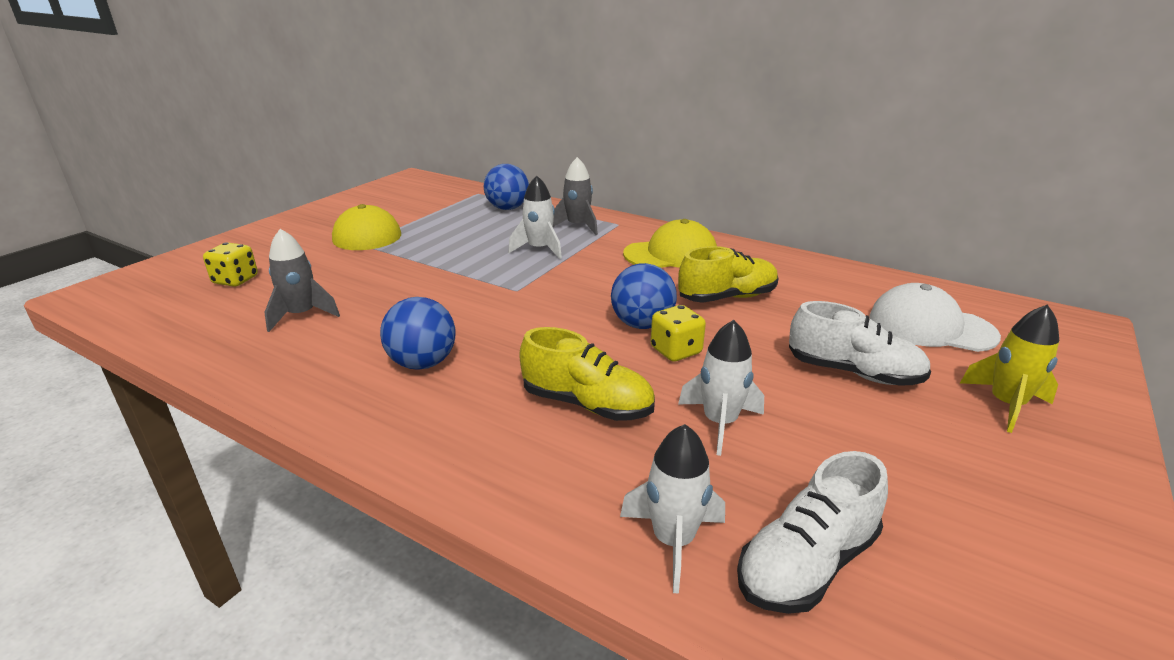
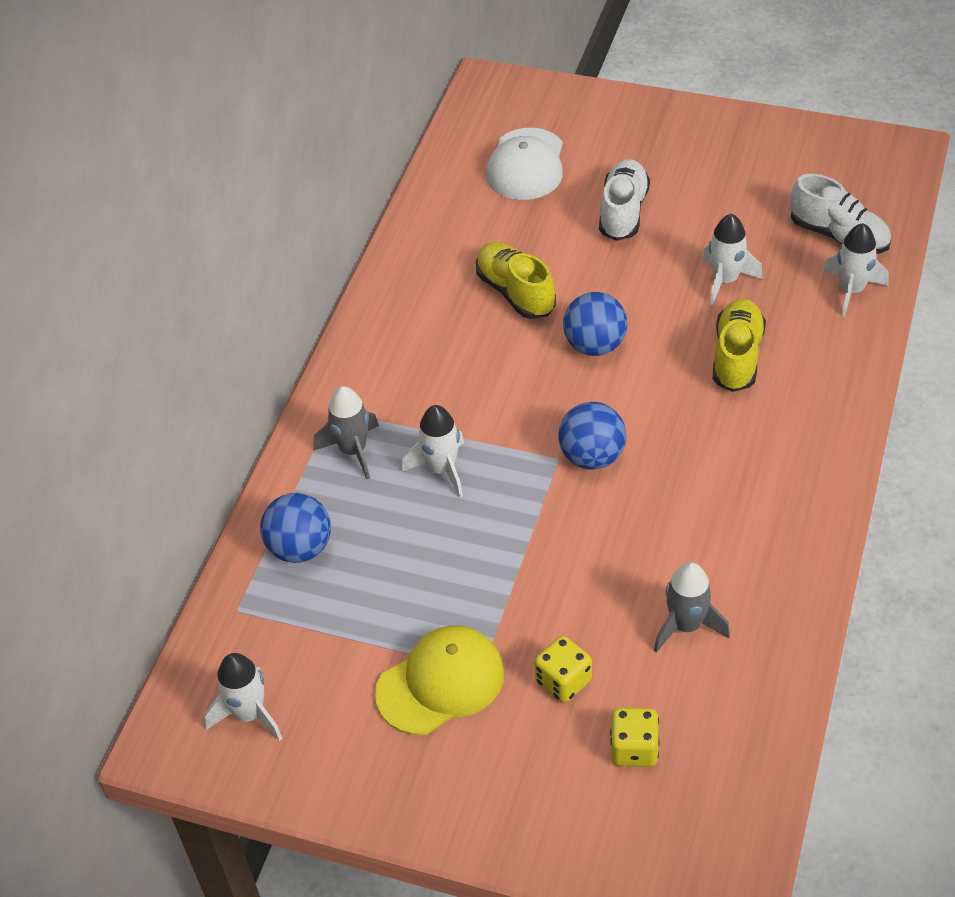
camera: 100 degrees left, 20 degrees up
blue ball [380,297,456,370] -> blue ball moved to [558,402,626,469]
yellow cap [623,219,717,268] -> none
yellow dice [651,305,706,362] -> yellow dice moved to [534,636,592,703]
yellow rocket [960,304,1059,433] -> none
none -> white rocket [204,653,282,741]

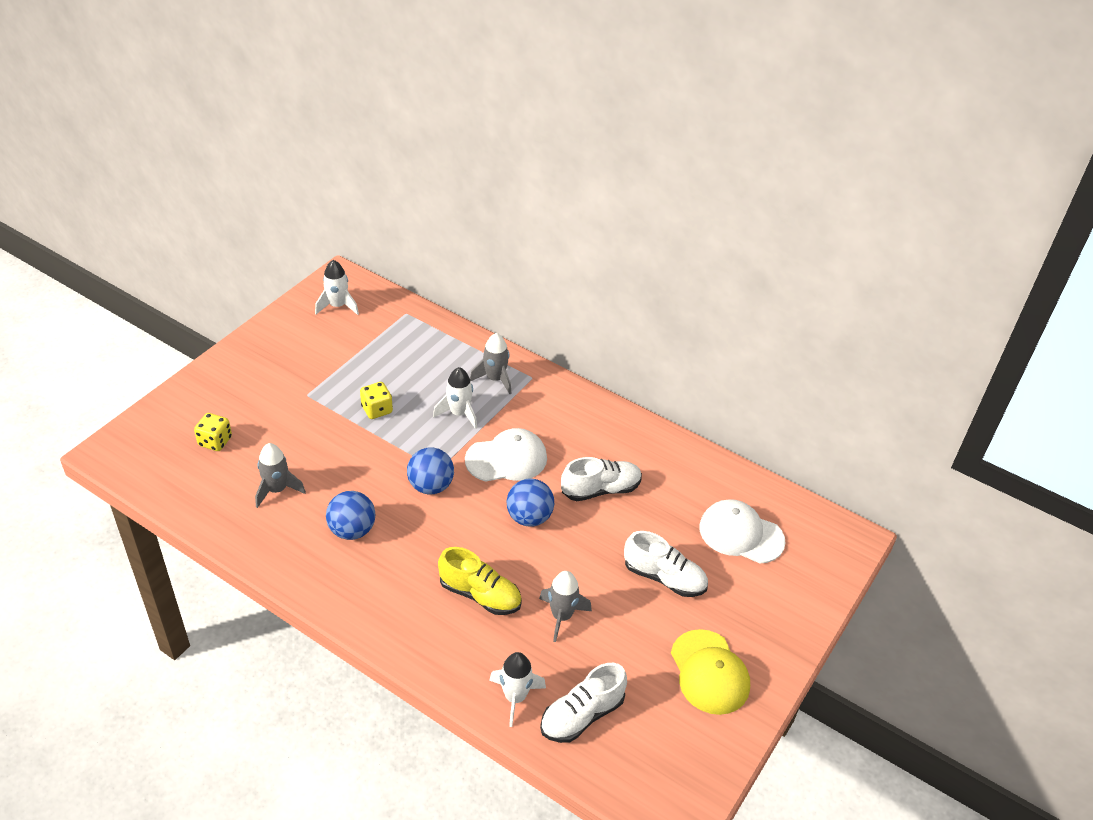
camera: 100 degrees right, 5 degrees down
blue ball [260,493,331,563] -> blue ball moved to [326,491,376,540]
yellow cap [375,626,504,735] -> yellow cap moved to [671,629,750,715]
yellow shoe [476,242,556,319] -> white shoe [561,457,642,501]
yellow dice [534,636,592,703] -> yellow dice moved to [360,382,393,419]
white rocket [702,214,763,306] -> grey rocket [539,571,592,642]
none -> white cap [465,428,547,482]

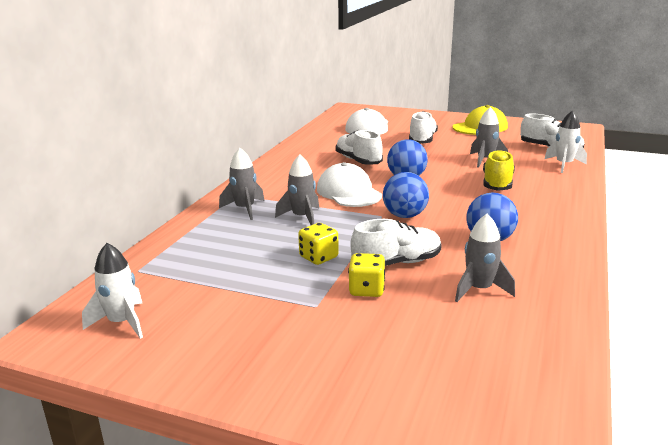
camera: 100 degrees left, 20 degrees down
yellow dice [194,413,232,451] -> yellow dice moved to [348,253,386,297]
white rocket [433,367,477,429] -> grey rocket [275,155,319,225]
none -> white shoe [351,219,441,266]

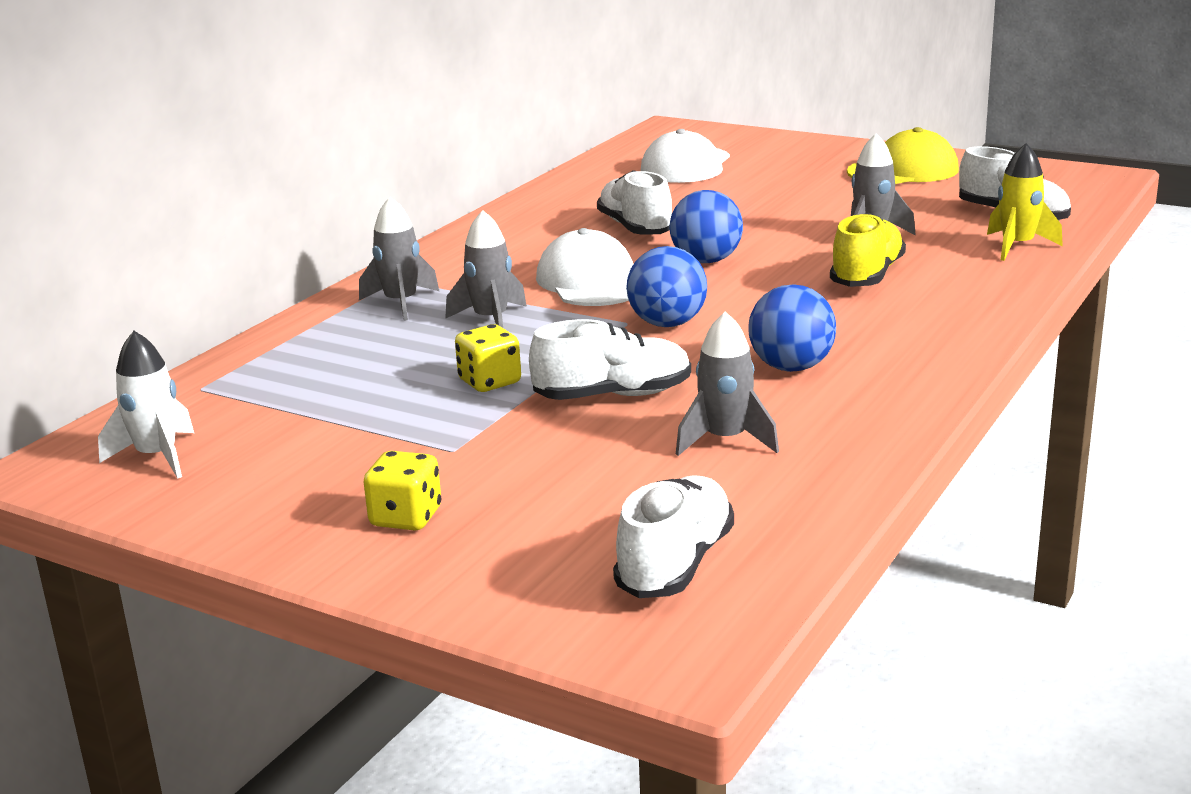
camera: 10 degrees right, 0 degrees up
yellow dice [348,253,386,297] -> yellow dice moved to [364,451,441,530]
white shoe [409,111,438,144] -> white shoe moved to [613,475,734,598]
white rocket [544,110,587,173] -> yellow rocket [987,143,1063,261]

